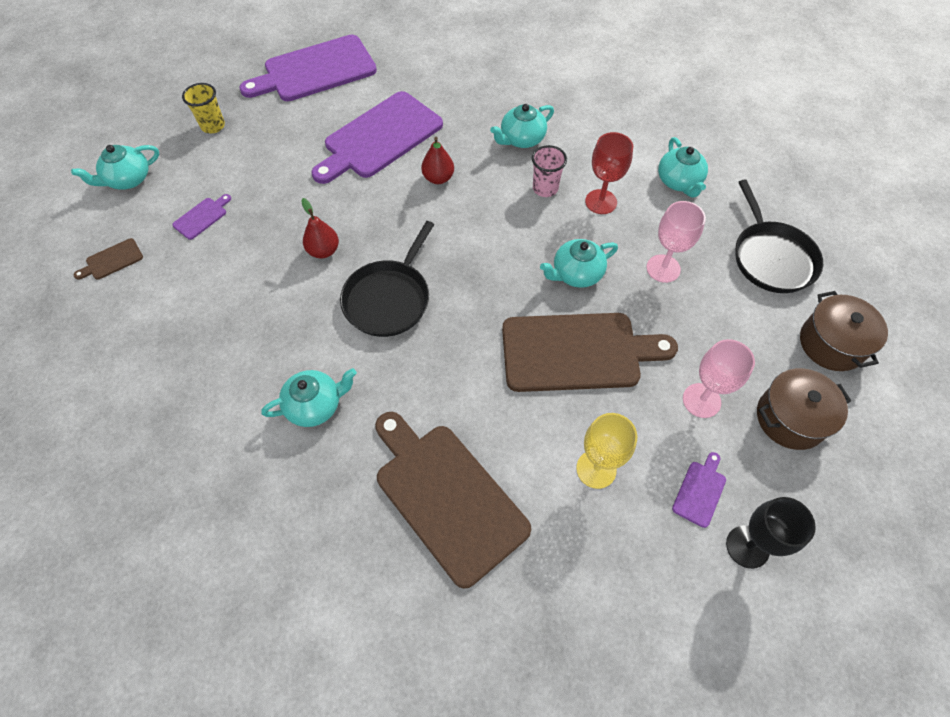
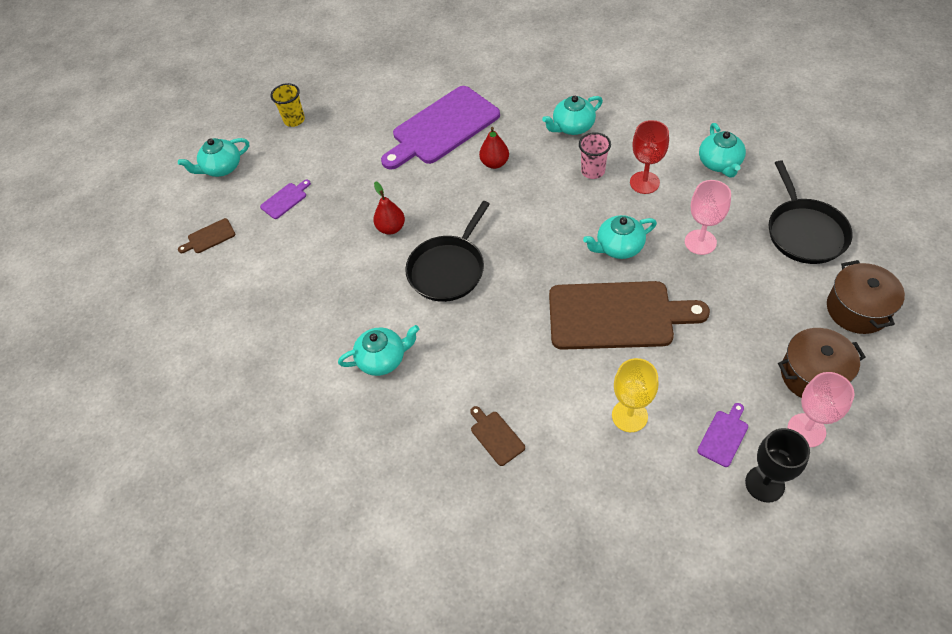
camera: 10 degrees right, 5 degrees down
purple cutting board [239,35,377,101] -> none
brown cutting board [375,412,531,589] -> brown cutting board [470,406,525,466], size x0.41
pink goblet [683,339,755,418] -> pink goblet moved to [787,372,855,447]

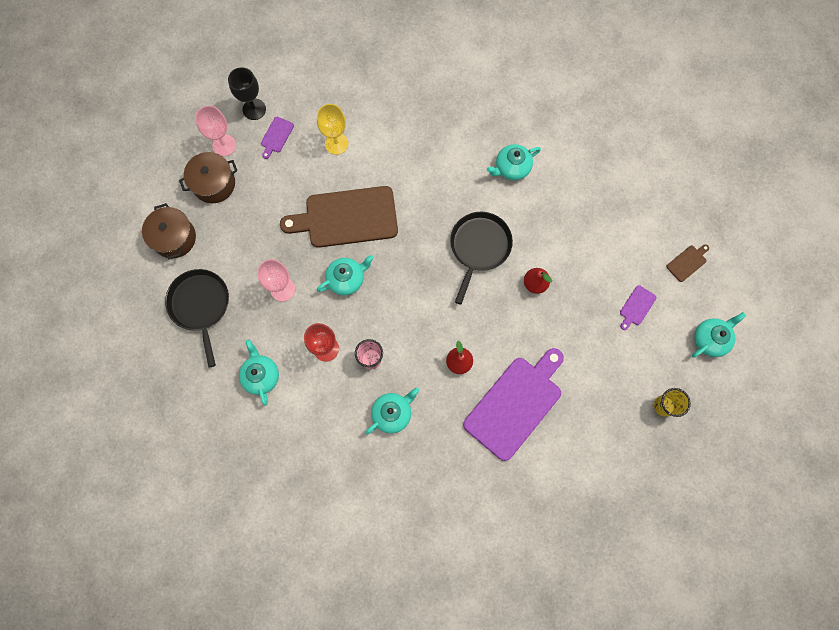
camera: 165 degrees right, 20 degrees up
brown cutting board [470,406,525,466] -> none

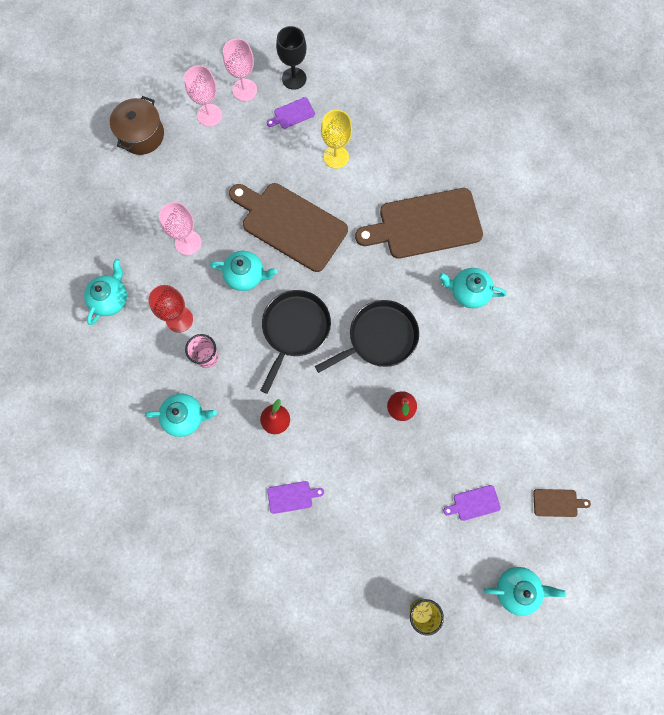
camera: 40 degrees right, 0 degrees up
black pan [165,269,229,367] -> black pan moved to [260,290,331,394]
brown pot [179,152,237,203] -> pink goblet [184,65,222,127]
purple cutting board [463,348,564,461] -> purple cutting board [267,481,324,514], size x0.41
none -> brown cutting board [355,188,483,259]

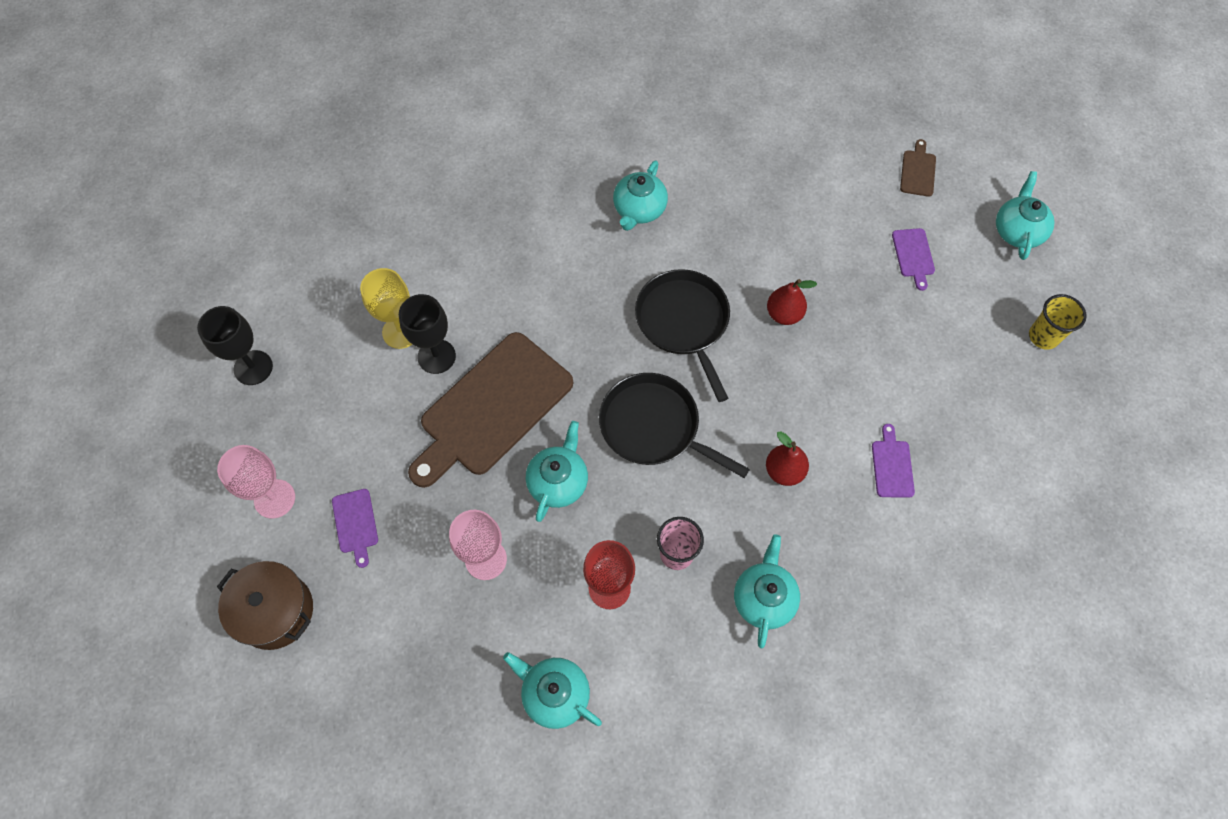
camera: 80 degrees left, 10 degrees down
pink goblet [223,38,257,101] -> none
purple cutting board [267,97,315,129] -> purple cutting board moved to [332,489,378,568]
brown cutting board [355,188,483,259] -> none
none -> black goblet [399,294,456,374]

